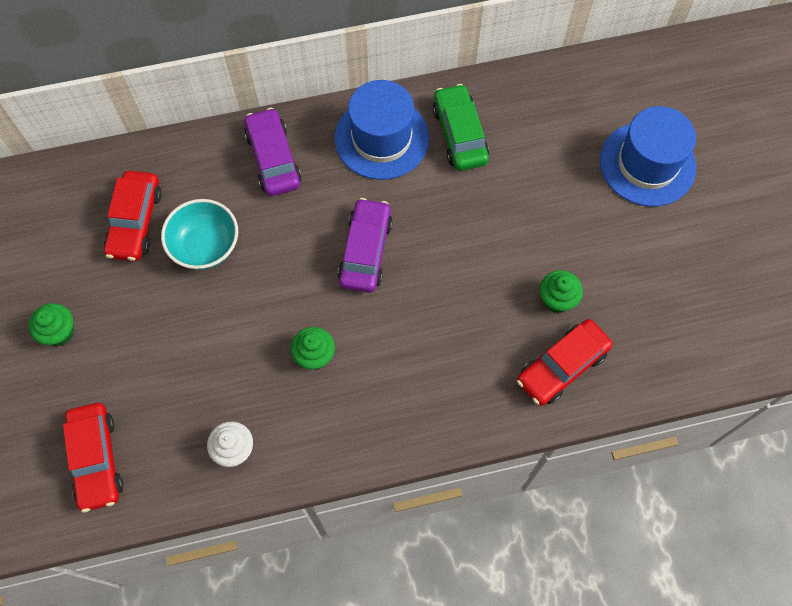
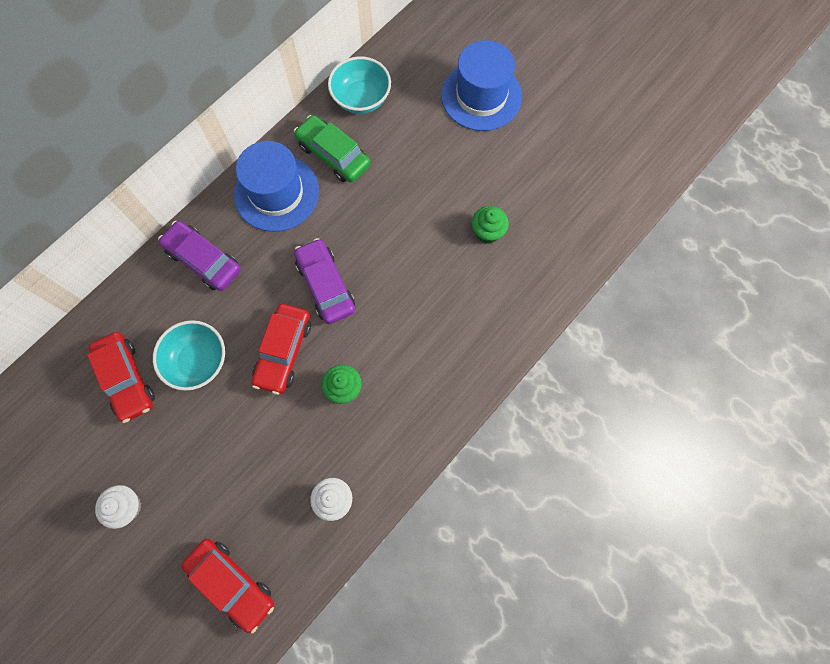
camera: 35 degrees left, 5 degrees up
green cupcake [29,303,74,346] -> white cupcake [95,485,141,529]
red car [517,319,613,406] -> red car moved to [251,304,311,395]
none -> turquoise bowl [328,56,391,114]

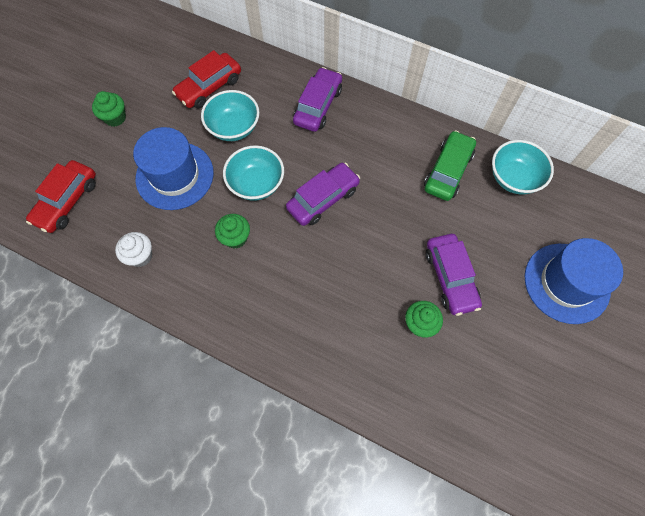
camera: 75 degrees right, 5 degrees down
white cupcake [95,485,141,529] -> green cupcake [92,91,126,127]
blue hat [234,141,319,232] -> blue hat moved to [133,127,214,210]
red car [251,304,311,395] -> turquoise bowl [223,145,284,201]
none -> purple car [426,234,482,316]

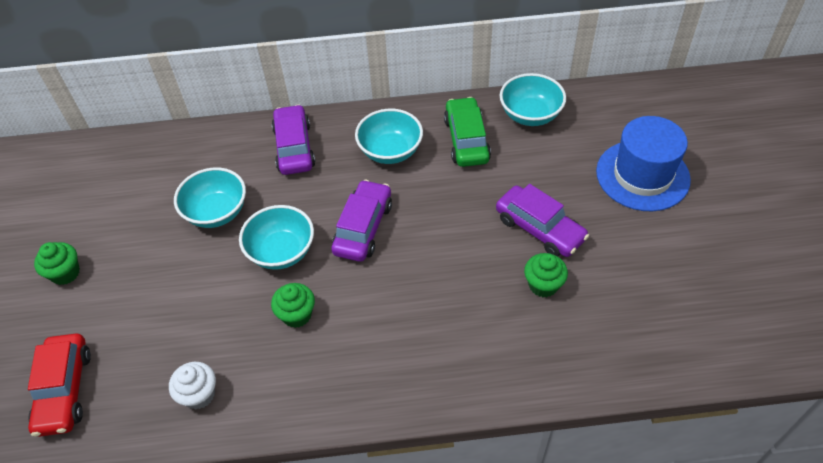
camera: 30 degrees left, 15 degrees down
blue hat [133,127,214,210] -> none
red car [172,50,241,109] -> none
none -> turquoise bowl [355,109,423,164]

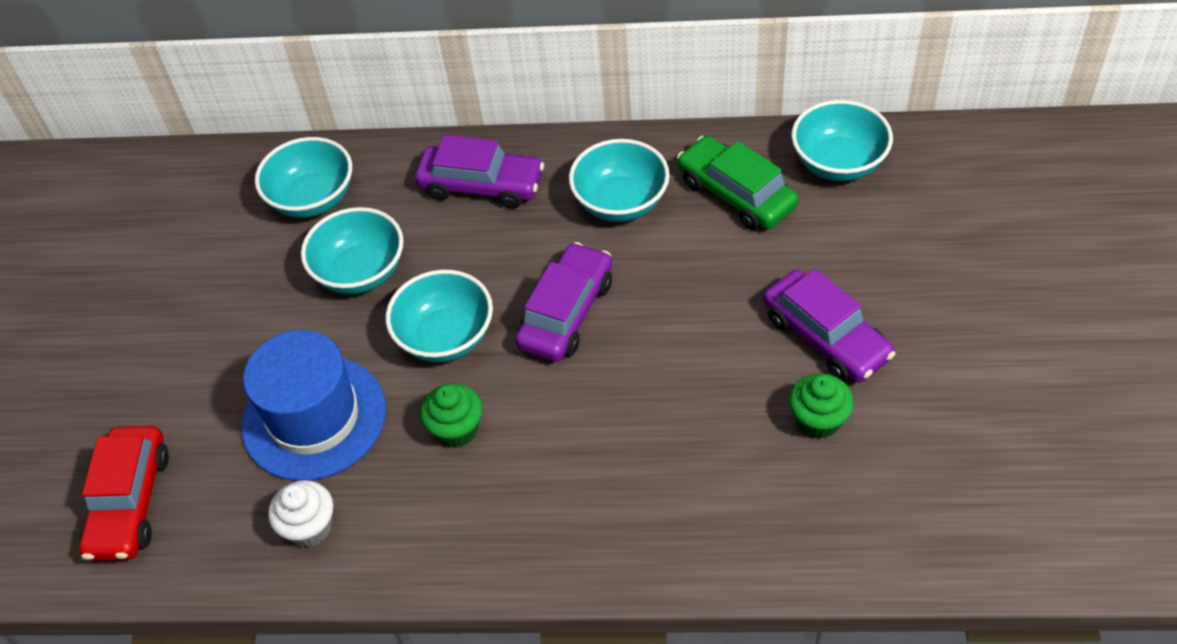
camera: 10 degrees right, 0 degrees up
green cupcake [34,242,80,285] -> none
purple car [271,104,315,175] -> purple car turned 105 degrees clockwise [415,135,544,209]
green car [444,97,491,167] -> green car turned 45 degrees counterclockwise [677,136,799,230]
blue hat [596,116,691,211] -> blue hat moved to [242,330,386,481]
none -> turquoise bowl [255,137,352,218]

